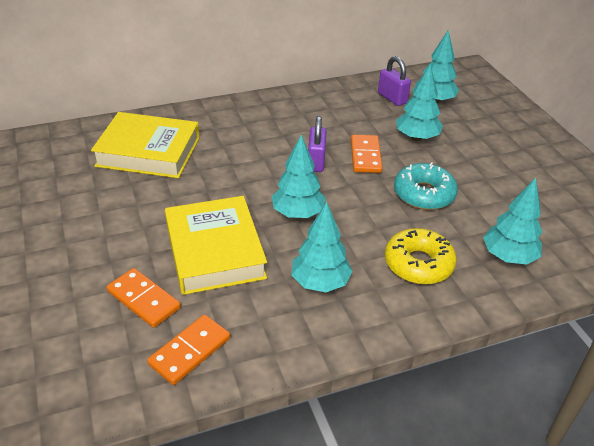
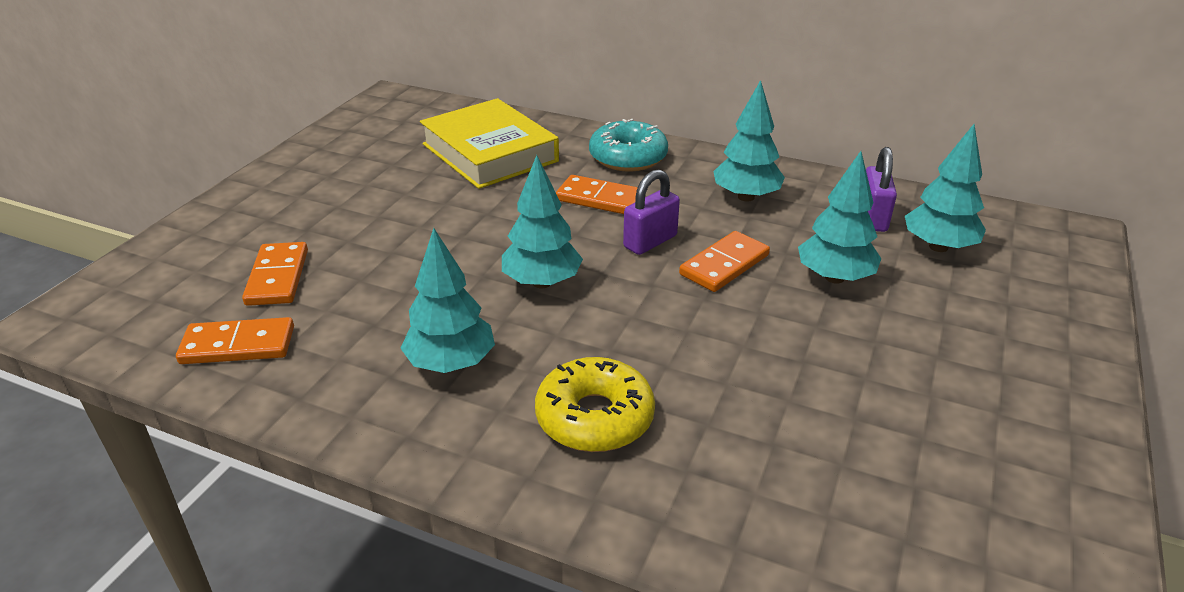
camera: 45 degrees right, 5 degrees down
yellow book [165,196,267,295] -> none
turquoise donut [394,162,458,210] -> turquoise donut moved to [589,119,668,172]
turquoise tree [483,178,542,264] -> turquoise tree moved to [713,80,785,202]
none -> orange domino [556,175,638,214]

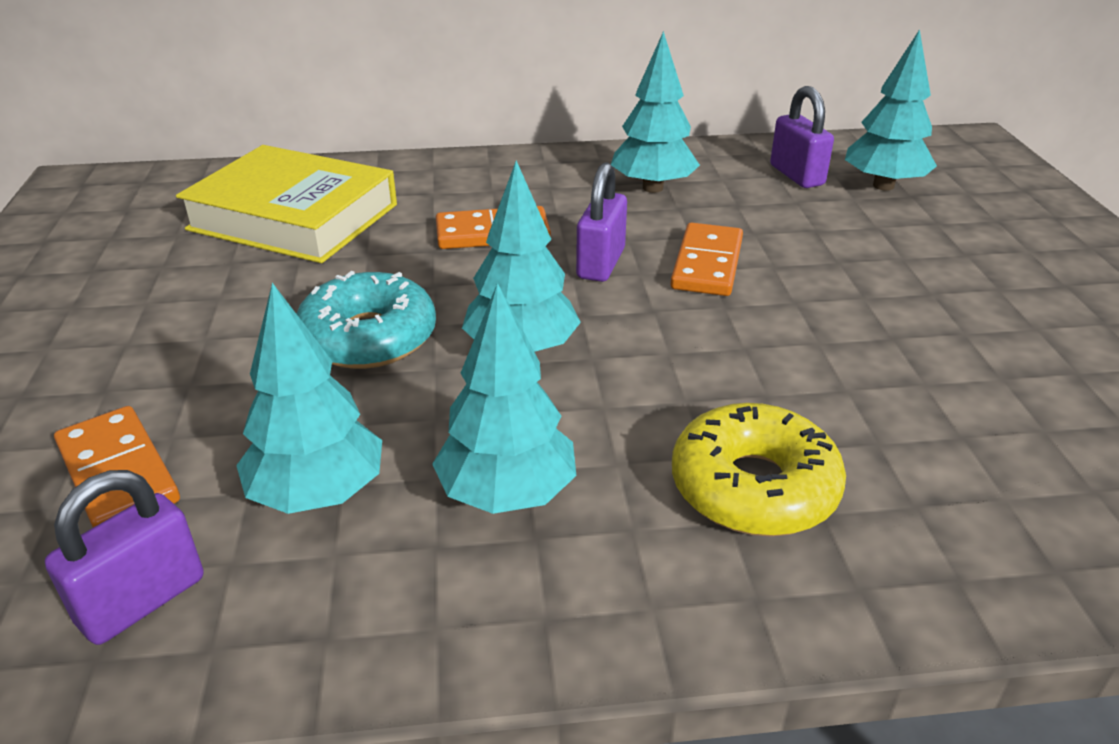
camera: 30 degrees left, 0 degrees up
orange domino [176,317,294,364] -> purple padlock [45,470,204,645]
turquoise donut [589,119,668,172] -> turquoise donut moved to [297,271,436,369]
turquoise tree [798,151,882,284] -> turquoise tree moved to [236,283,382,514]

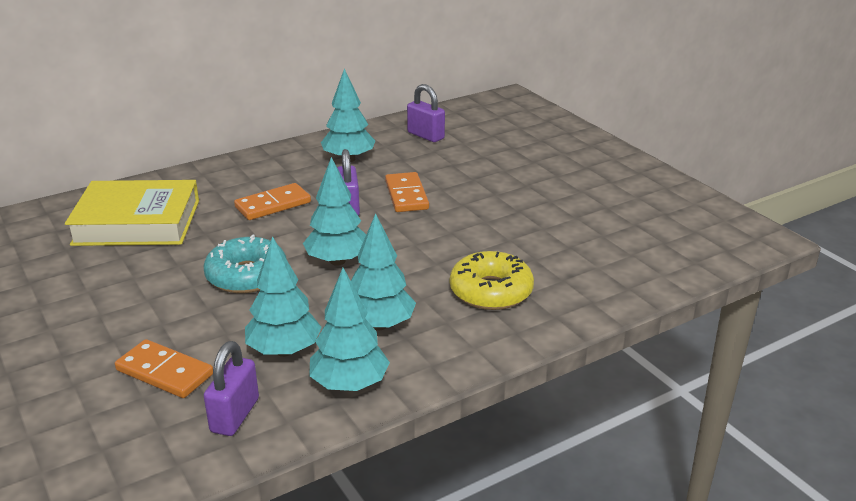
camera: 25 degrees left, 5 degrees down
turquoise tree [845,29,937,191] -> turquoise tree moved to [309,268,390,391]

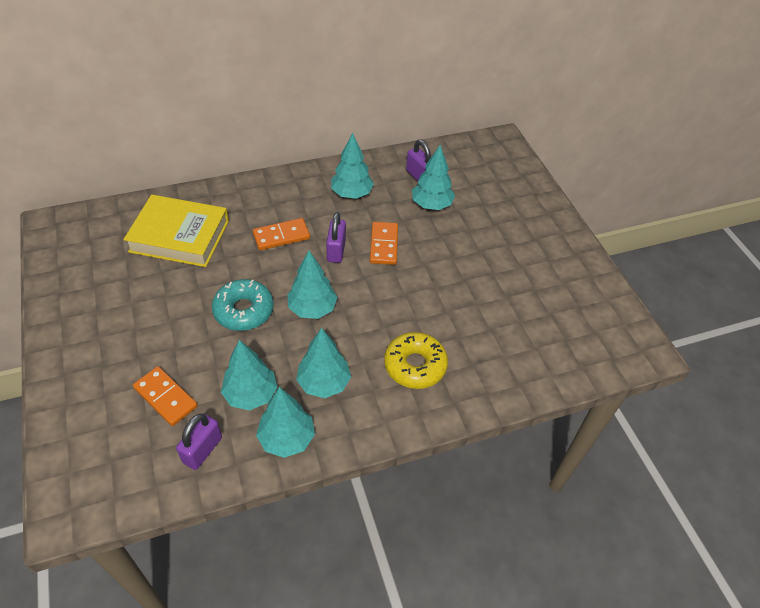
camera: 10 degrees right, 20 degrees up
none -> turquoise tree [412,145,455,210]

